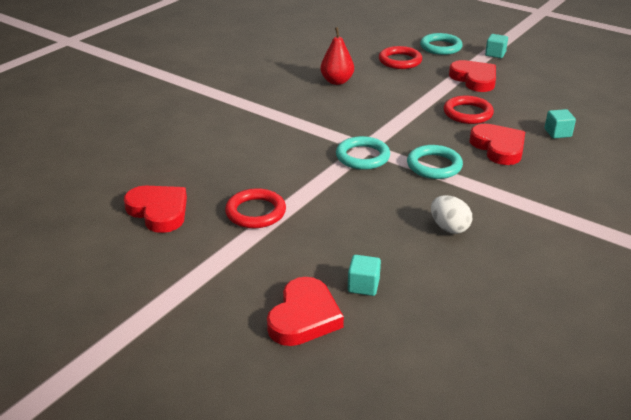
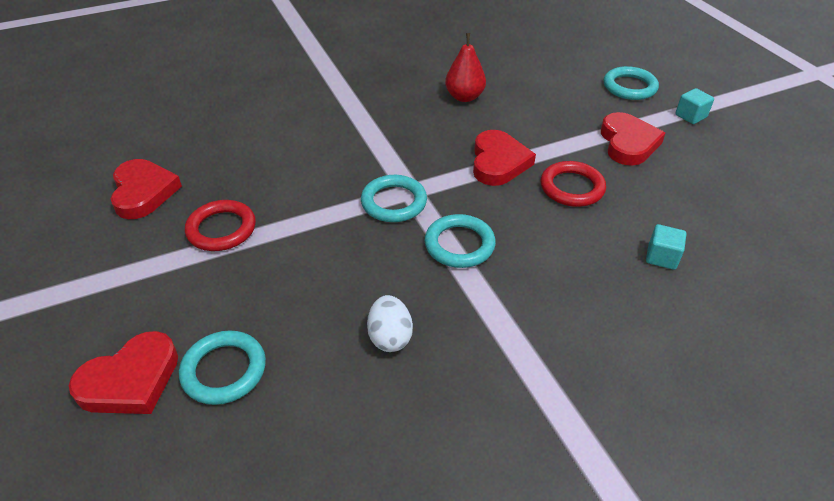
camera: 30 degrees right, 10 degrees up
turquoise cube [348,255,381,296] -> turquoise ring [179,331,266,405]
red ring [379,46,422,69] -> none
red heart [470,124,525,165] -> red heart moved to [473,130,536,186]

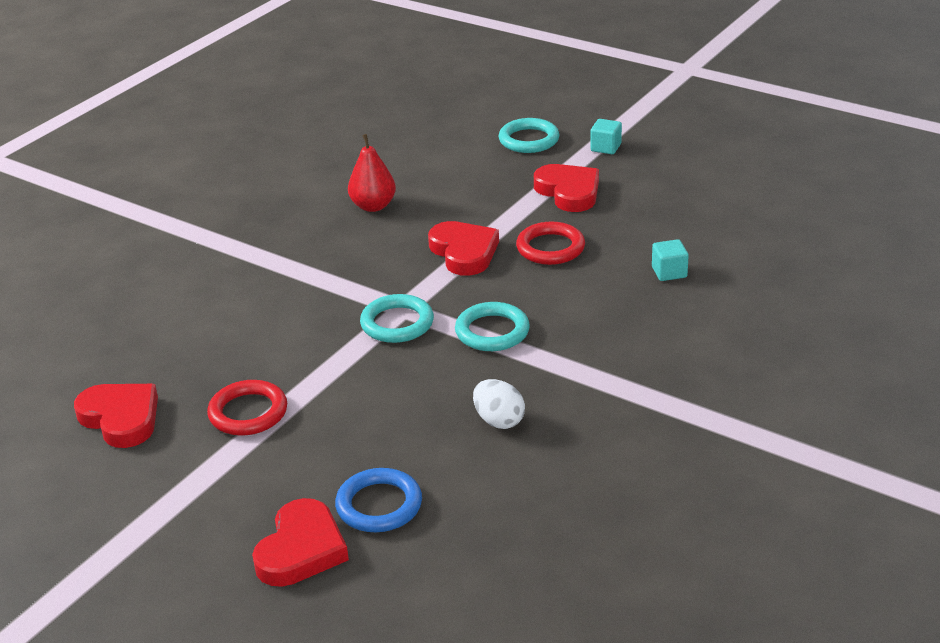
camera: 30 degrees left, 10 degrees down
turquoise ring [179,331,266,405] -> blue ring [335,468,422,532]

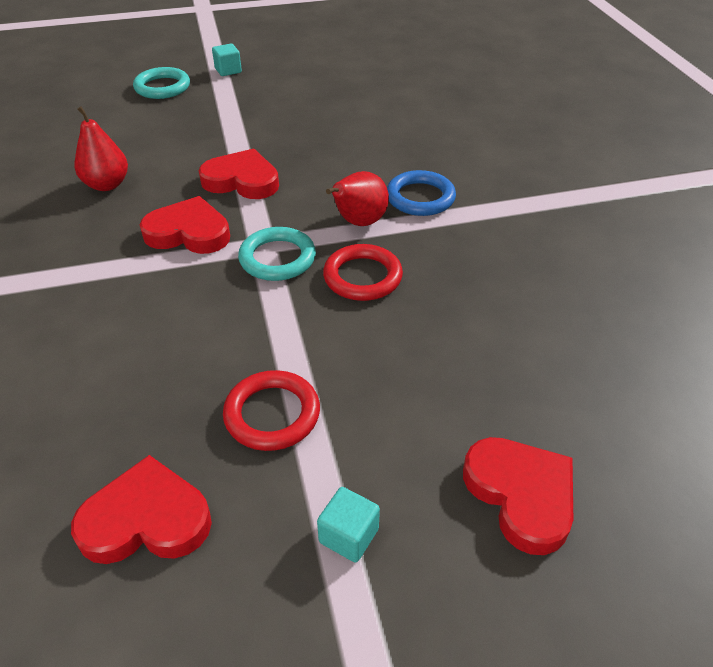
camera: 50 degrees left, 10 degrees up
blue ring [335,468,422,532] -> blue ring moved to [387,170,456,216]
turquoise ring [455,302,530,351] -> red pear [326,171,389,226]
white egg [473,379,525,429] -> none
red ring [516,222,585,265] -> red ring moved to [323,244,403,301]
red heart [534,164,599,212] -> red heart moved to [140,196,230,254]
turquoise cube [652,239,689,281] -> turquoise cube moved to [317,487,380,563]

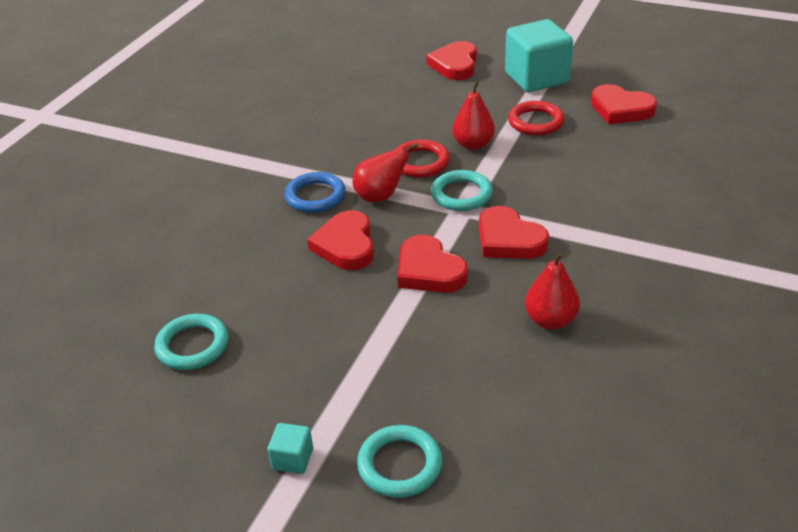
camera: 140 degrees left, 5 degrees down
turquoise cube [317,487,380,563] -> turquoise cube [505,19,573,92], size x2.31
none -> turquoise ring [154,314,229,370]
none -> red heart [307,210,374,270]
none -> red pear [452,81,495,150]

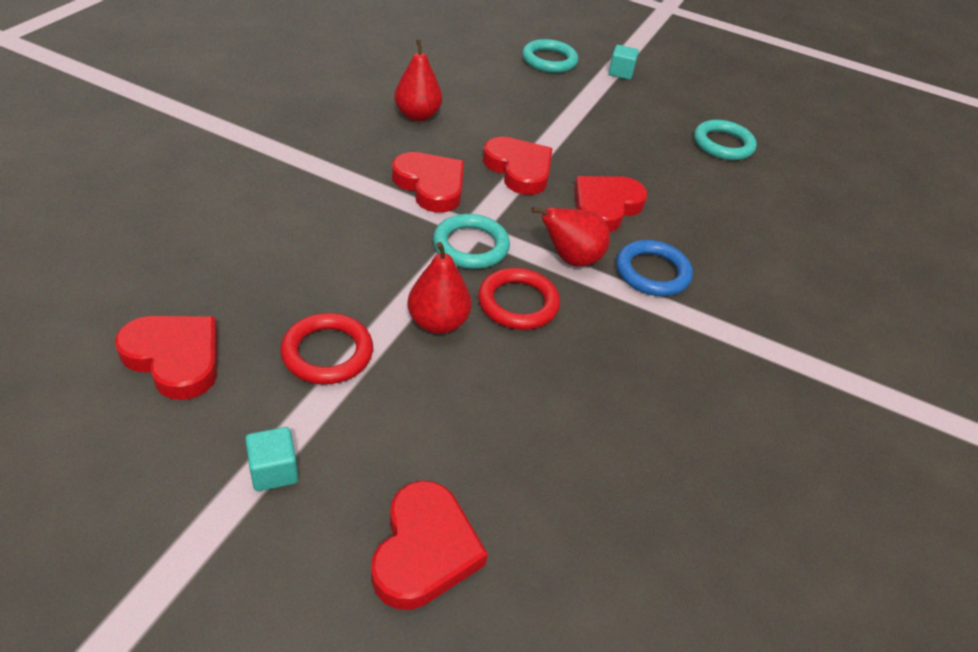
camera: 175 degrees right, 5 degrees up
red heart [307,210,374,270] -> red heart turned 135 degrees counterclockwise [574,176,647,232]
turquoise cube [505,19,573,92] -> turquoise cube [245,427,298,491], size x0.43

